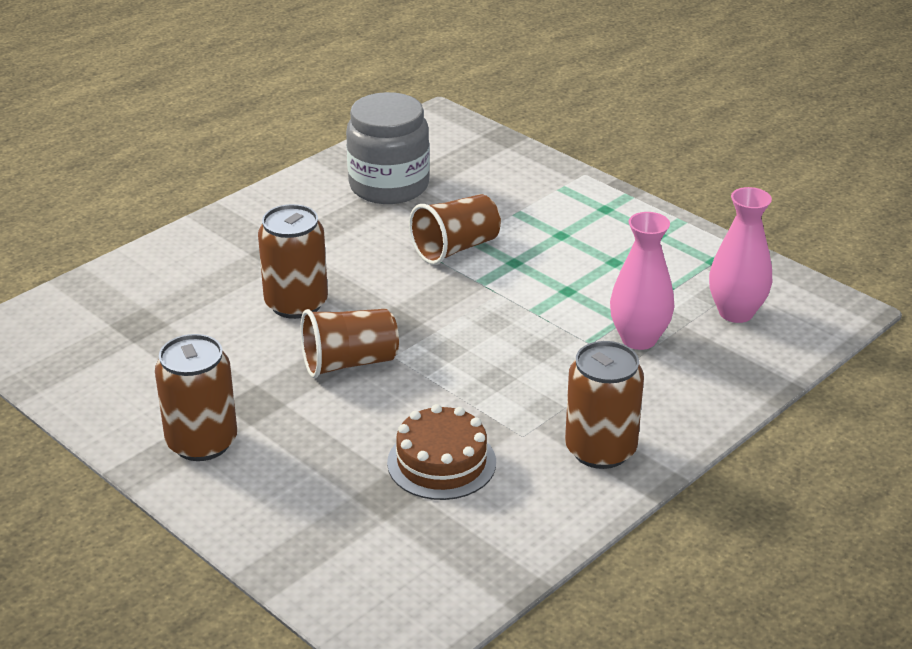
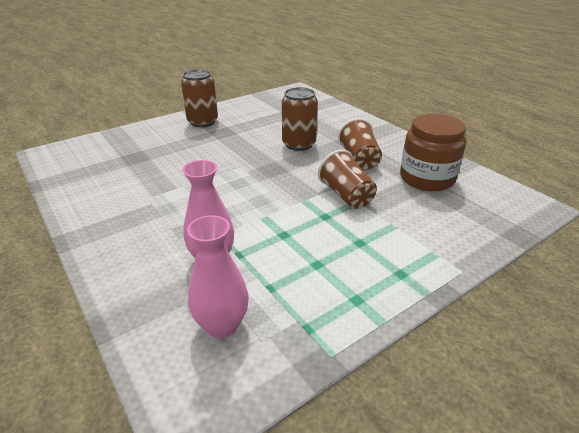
camera: 100 degrees right, 0 degrees up
brown cup [300,309,399,378] -> brown cup moved to [338,118,382,170]
grey jar [346,92,430,204] -> brown jar [400,114,466,191]
brown cake [387,404,496,500] -> none
brown can [565,341,644,469] -> none

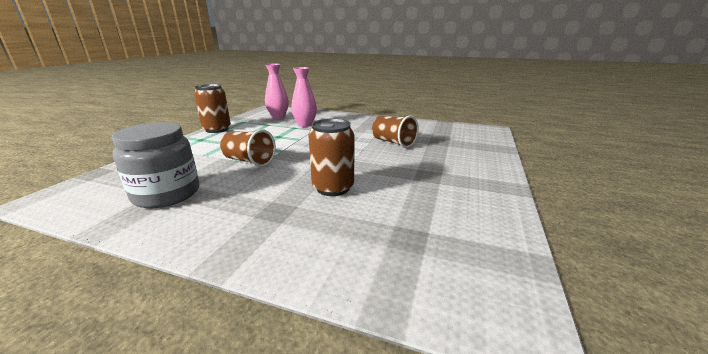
camera: 145 degrees right, 10 degrees down
brown can [181,69,218,127] -> brown can moved to [194,84,231,133]
brown cup [338,118,382,170] -> brown cup moved to [372,115,419,148]
brown jar [400,114,466,191] -> grey jar [112,122,199,208]

